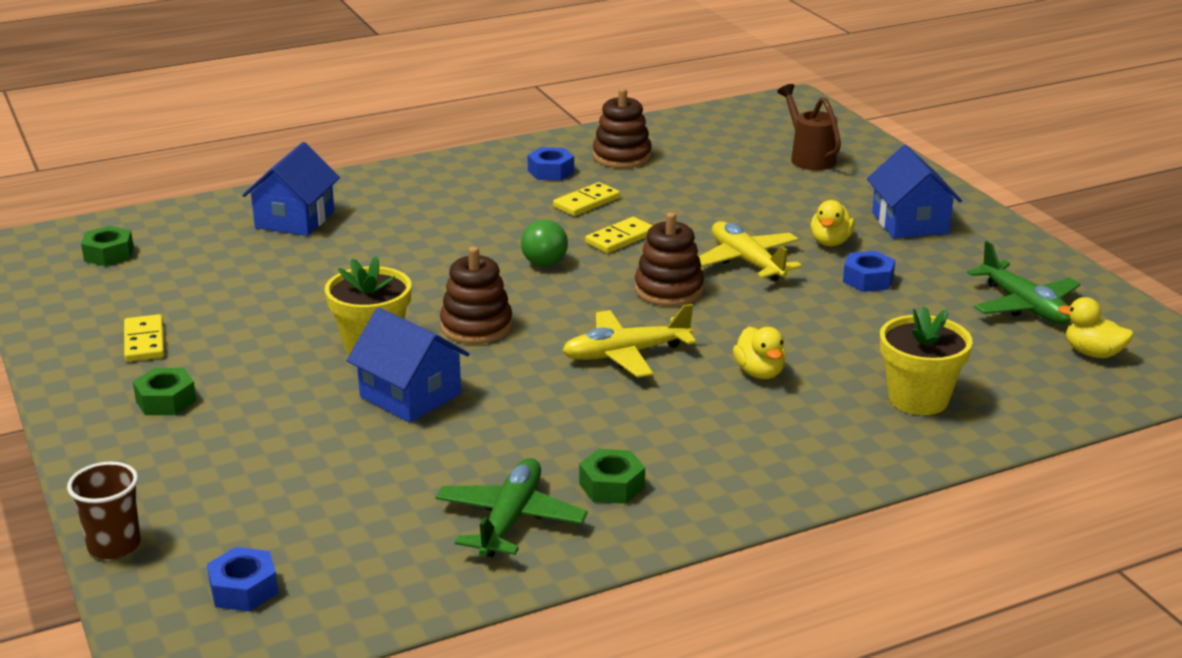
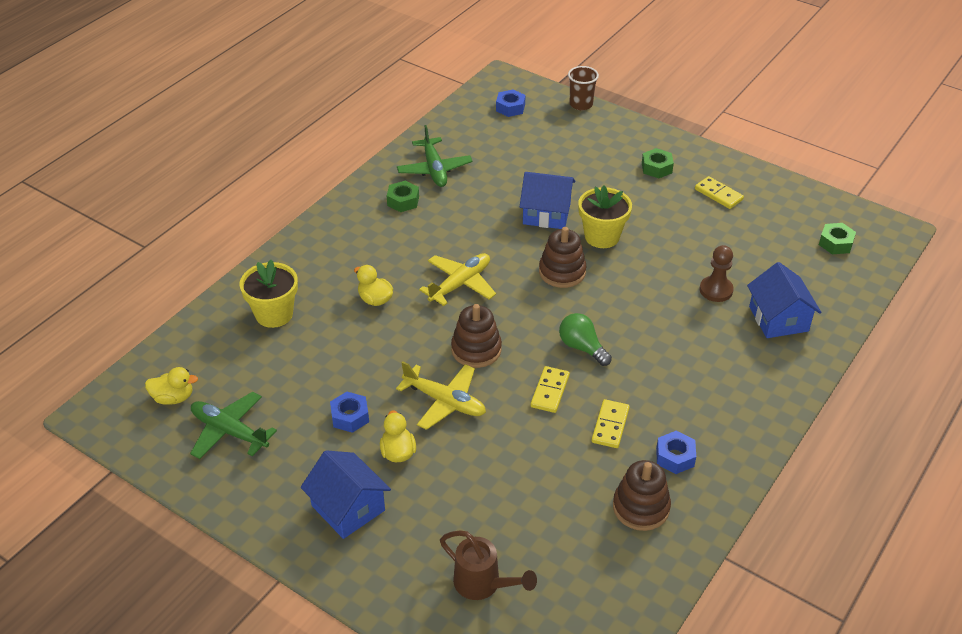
camera: 150 degrees right, 15 degrees up
none -> brown pawn [700,245,734,302]

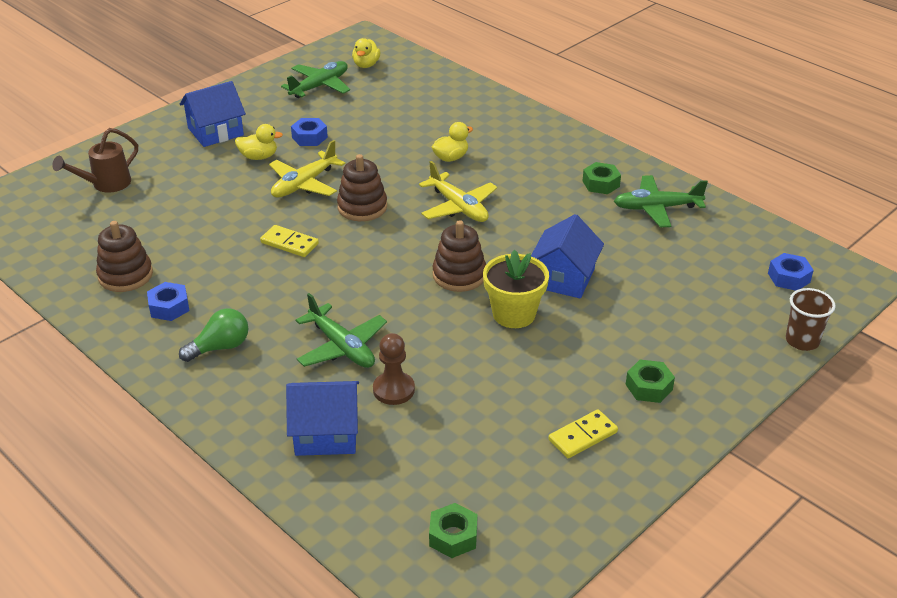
camera: 100 degrees right, 5 degrees down
yellow flower pot [240,260,298,328] -> none
green light bulb [559,313,612,366] -> green light bulb moved to [179,308,249,362]
yellow domino [592,399,630,448] -> none
none -> green plane [296,293,387,368]

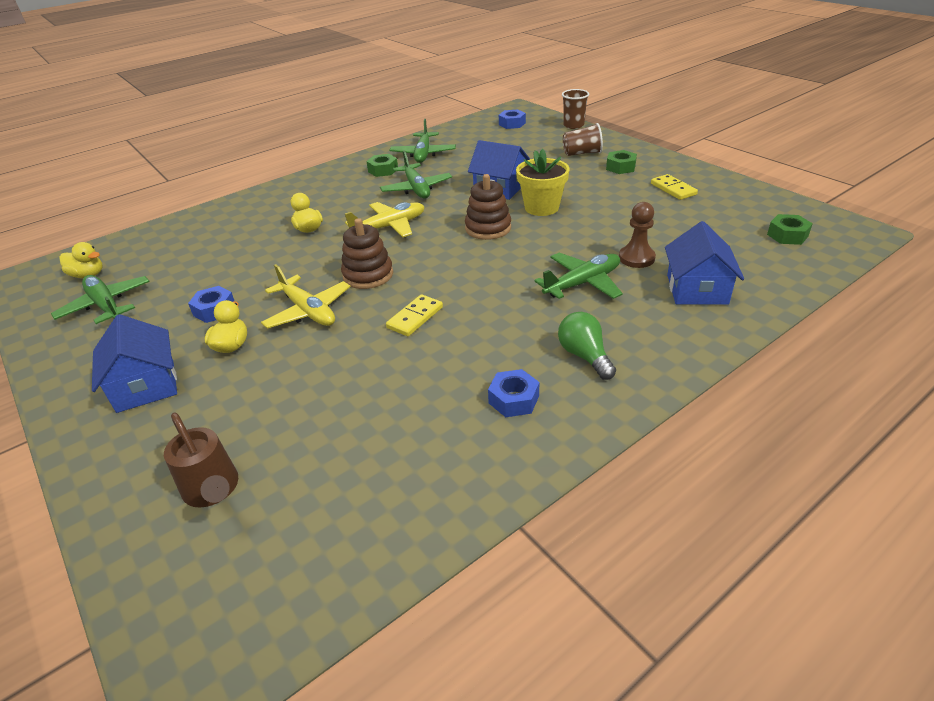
camera: 80 degrees left, 0 degrees up
brown stacking toy [96,221,153,292] -> none
none -> green plane [380,151,452,199]
none -> brown cup [563,123,603,156]

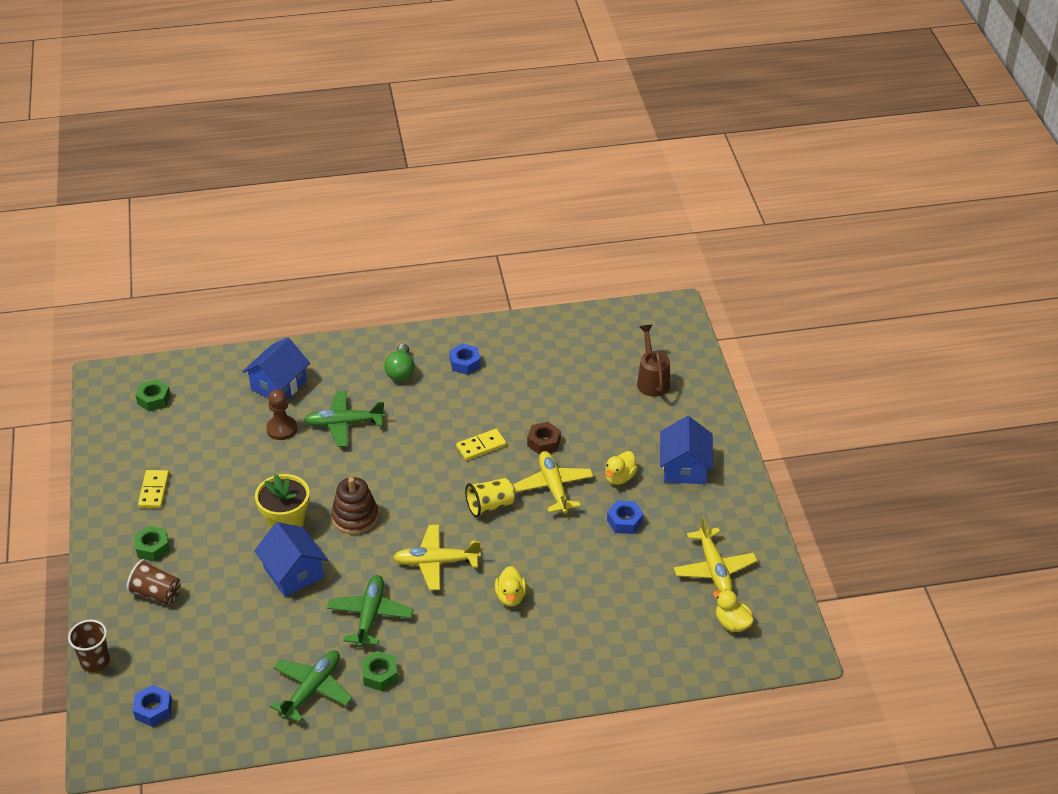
camera: 155 degrees left, 5 degrees up
green plane [51,275,150,324] -> yellow plane [674,516,757,592]
brown stacking toy [341,218,393,289] -> yellow cup [465,478,515,517]
none -> brown nut [527,422,561,455]

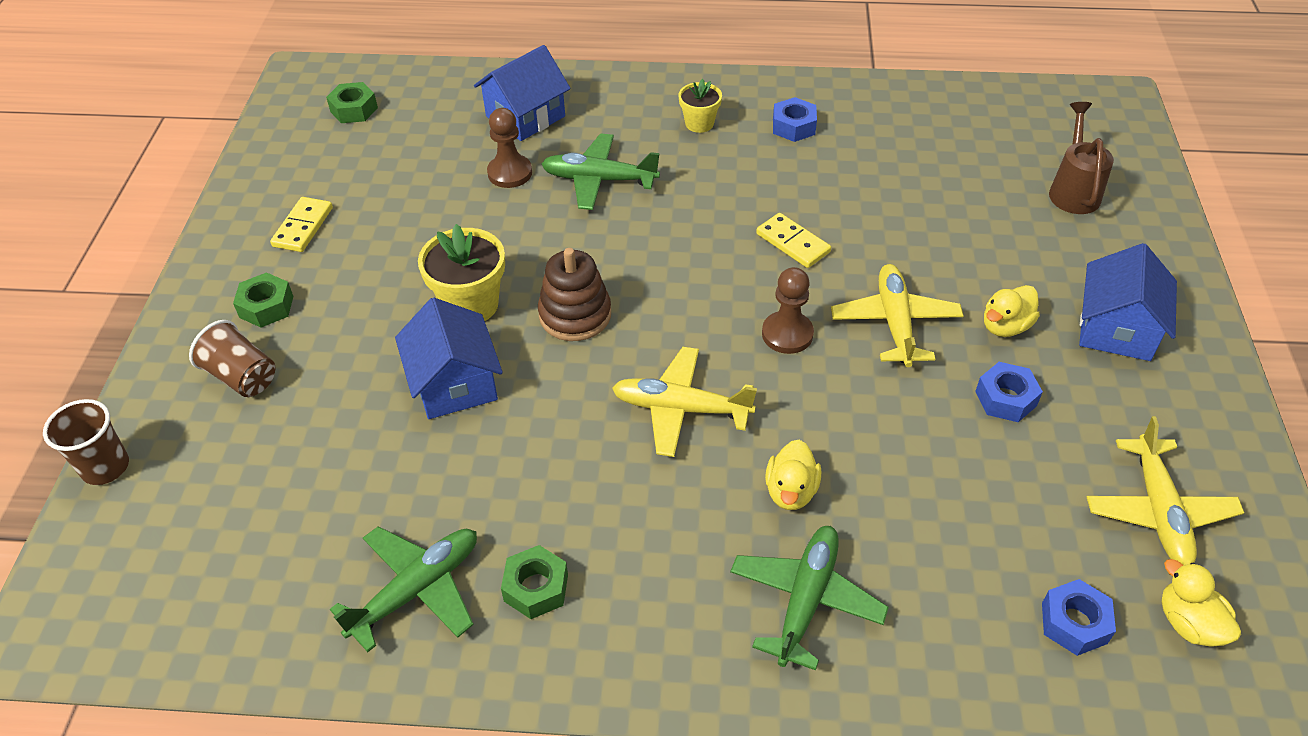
camera: 15 degrees right, 5 degrees up
blue nut [133,685,172,727] -> blue nut moved to [1042,579,1116,656]
green plane [327,575,414,648] -> green plane moved to [730,526,889,670]
green light bulb [384,344,415,381] -> yellow flower pot [678,79,722,133]
yellow domino [456,429,506,461] -> yellow domino turned 60 degrees clockwise [756,213,831,268]
yellow cup [465,478,515,517] -> brown pawn [762,267,814,354]
brown nut [527,422,561,455] -> none

